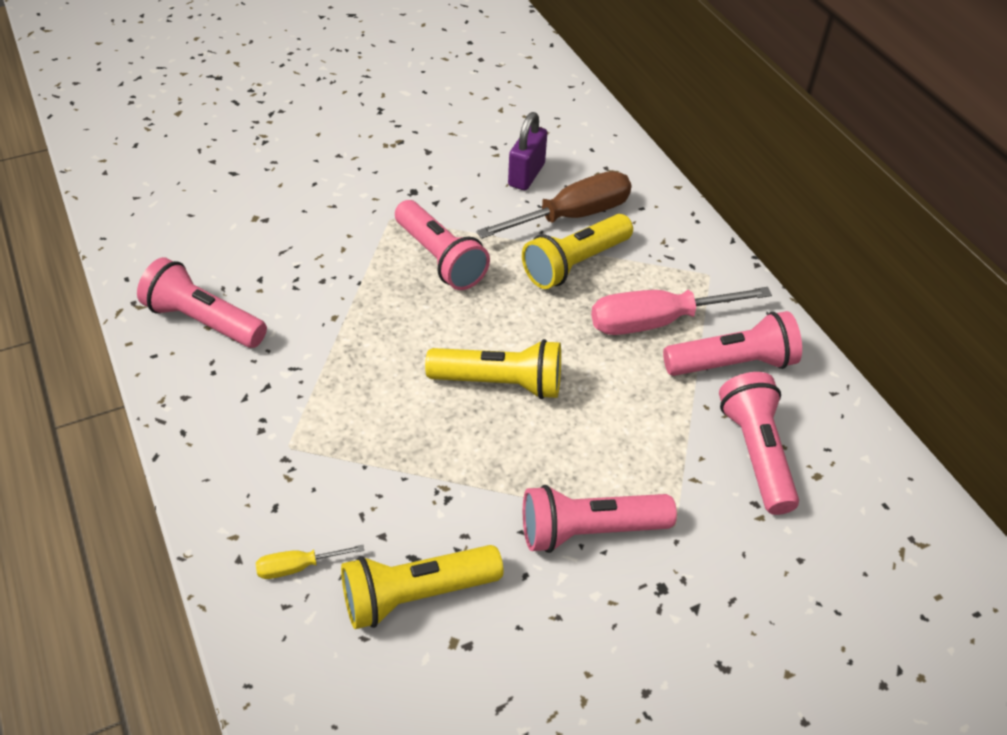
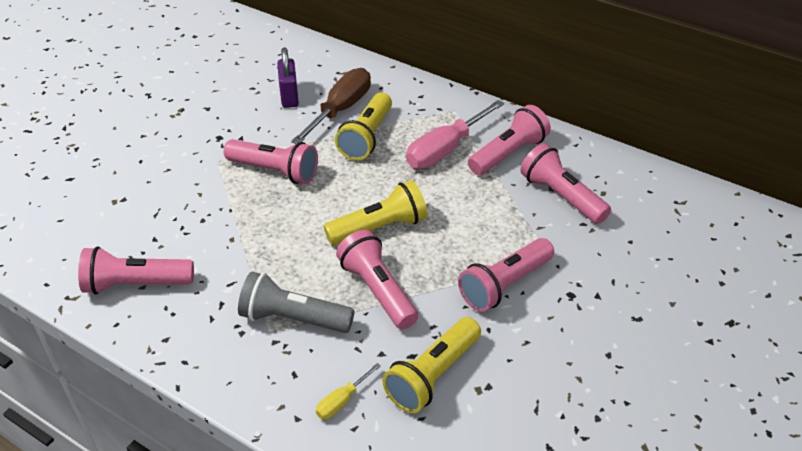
camera: 30 degrees left, 5 degrees down
none -> grey flashlight [238,272,355,333]
none -> pink flashlight [336,230,418,329]

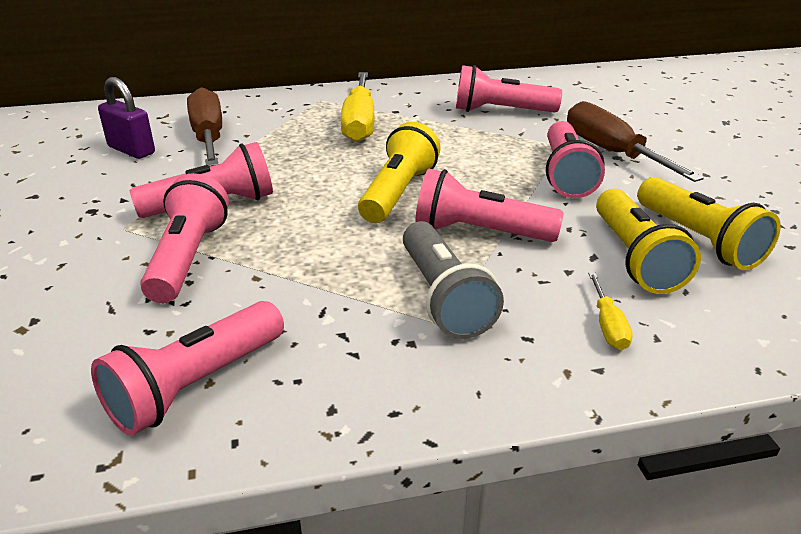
camera: 45 degrees left, 10 degrees down
grey flashlight [238,272,355,333] -> grey flashlight turned 75 degrees counterclockwise [403,221,504,339]
yellow flashlight [335,92,392,160] -> yellow flashlight moved to [637,177,781,270]
pink screwdriver [406,100,504,169] -> yellow screwdriver [341,72,374,142]
pink flashlight [468,105,551,175] -> pink flashlight moved to [140,173,229,303]
none -> brown screwdriver [567,101,704,182]

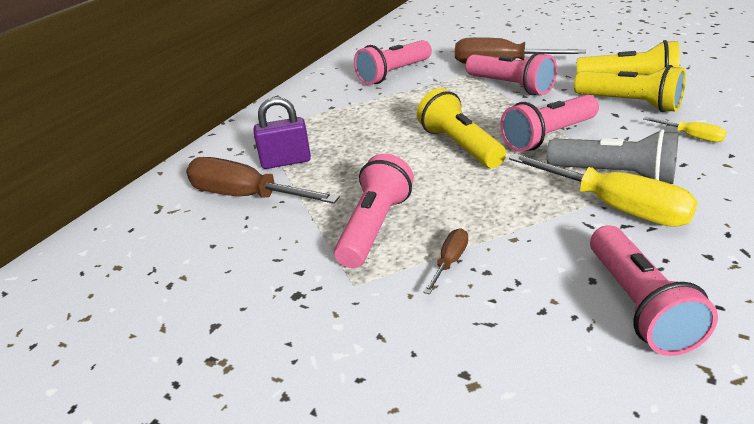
camera: 45 degrees left, 0 degrees up
purple padlock [98,77,155,159] -> purple padlock moved to [253,97,311,169]
pink flashlight [140,173,229,303] -> brown screwdriver [423,228,468,294]
yellow screwdriver [341,72,374,142] -> yellow screwdriver moved to [509,153,698,227]

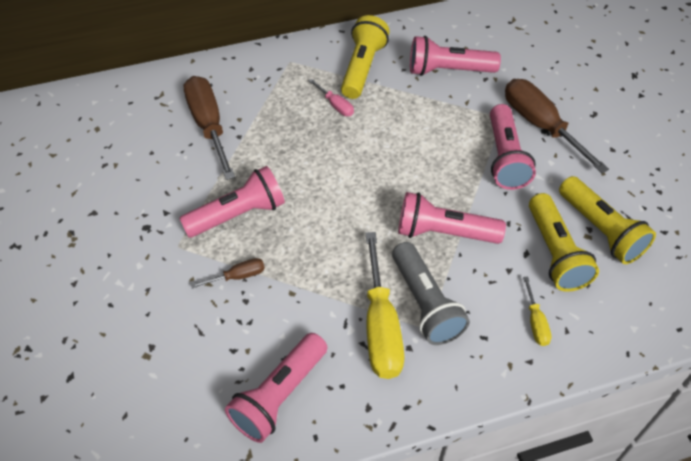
camera: 40 degrees right, 20 degrees up
purple padlock [253,97,311,169] -> none
yellow flashlight [417,88,506,168] -> yellow flashlight moved to [341,15,390,99]
none -> pink screwdriver [309,79,354,116]

